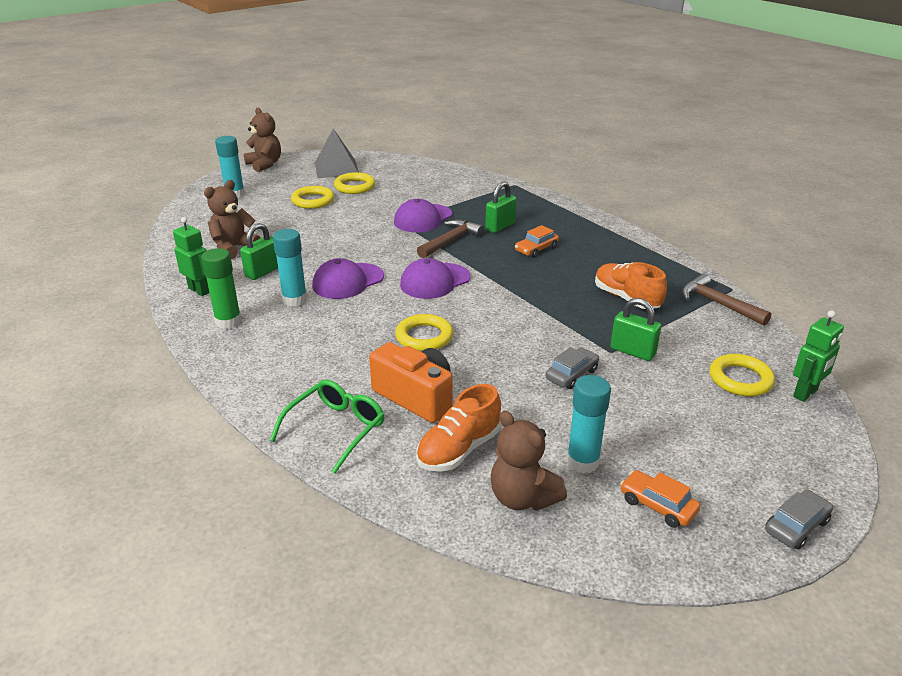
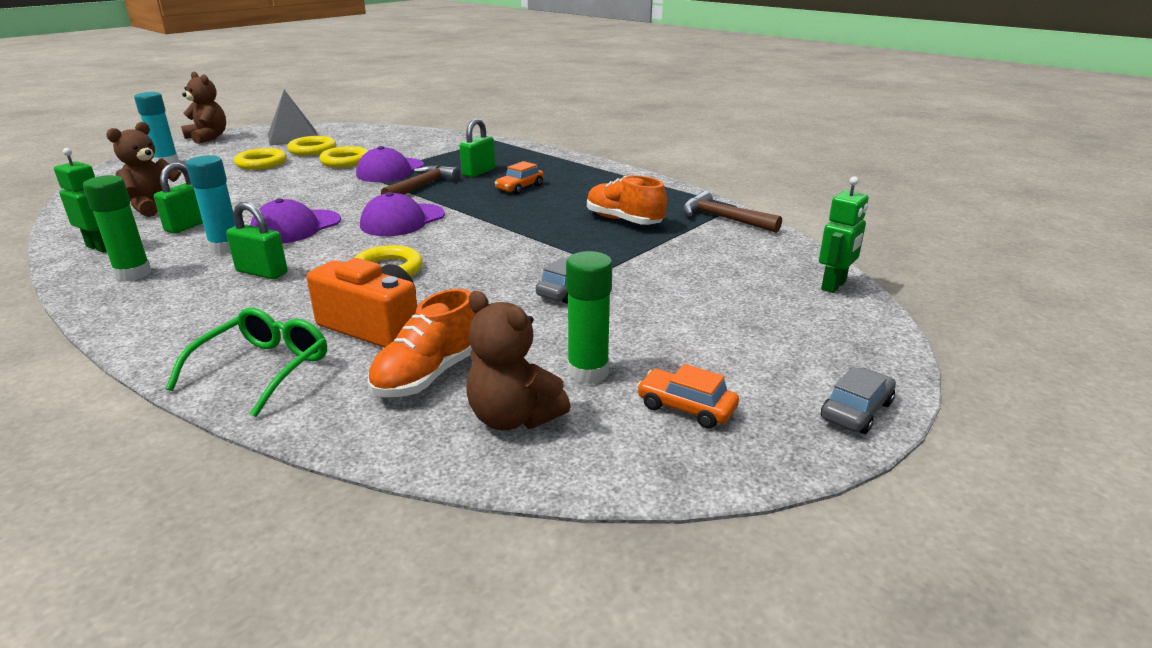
camera: 10 degrees left, 5 degrees down
turquoise glue stick [566,375,611,473] -> green glue stick [566,251,613,384]
green padlock [610,298,661,361] -> green padlock moved to [226,202,288,279]
yellow ring [709,354,775,396] -> yellow ring moved to [319,146,368,168]

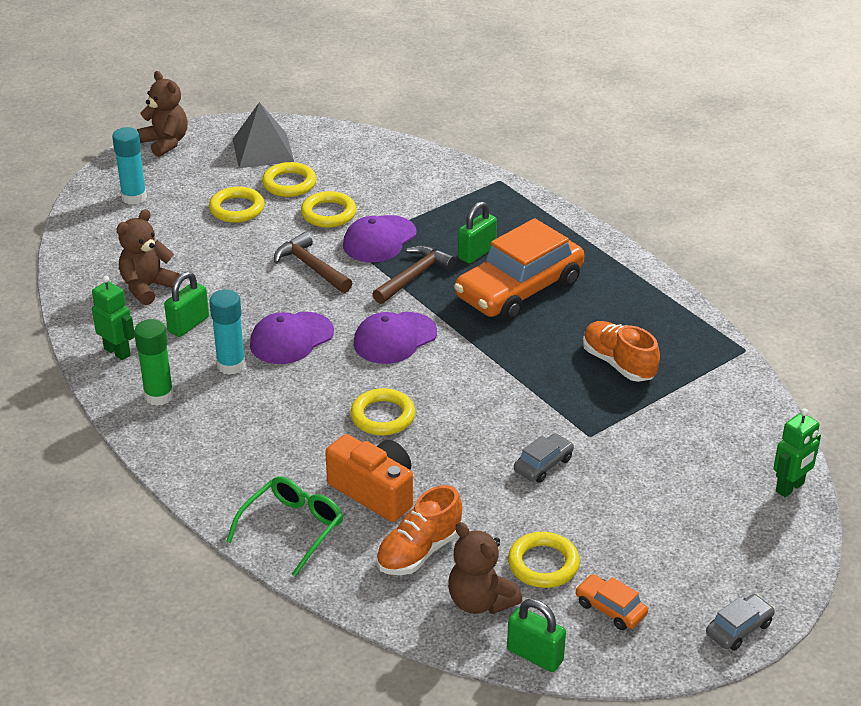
camera: 10 degrees right, 10 degrees up
green padlock [226,202,288,279] -> green padlock moved to [507,599,566,672]
orange car [495,161,544,195] -> orange car [454,218,584,321], size x2.34
green glue stick [566,251,613,384] -> yellow ring [508,532,580,588]
brown hammer [683,191,782,233] -> brown hammer moved to [274,232,352,293]

